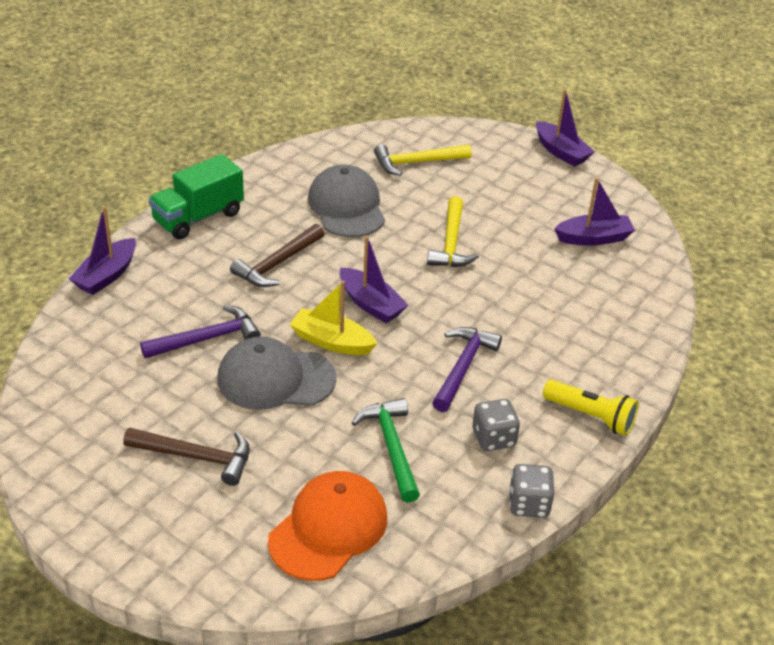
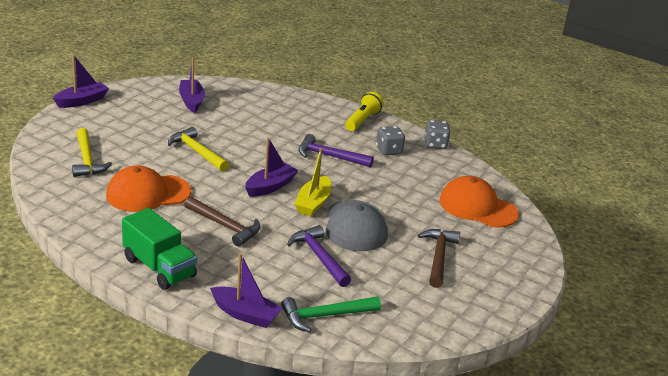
camera: 95 degrees left, 10 degrees down
grey cap [308,165,385,237] -> orange cap [106,165,191,212]
green hammer [352,398,420,503] -> green hammer moved to [281,297,381,332]
yellow hammer [427,196,479,267] -> yellow hammer turned 135 degrees counterclockwise [168,127,229,171]

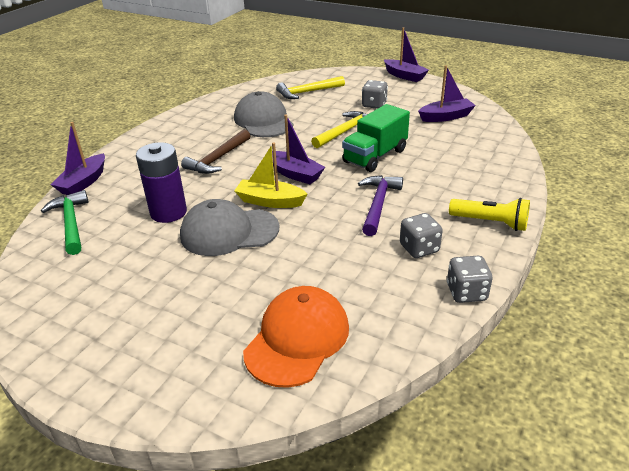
camera: 90 degrees right, 5 degrees up
orange cap [106,165,191,212] -> grey cap [234,91,294,137]
green truck [122,208,197,290] -> green truck moved to [342,104,410,172]
purple hammer [287,225,351,287] -> purple battery [136,142,187,223]
brown hammer [418,229,460,288] -> none
none -> grey dice [362,80,388,109]

